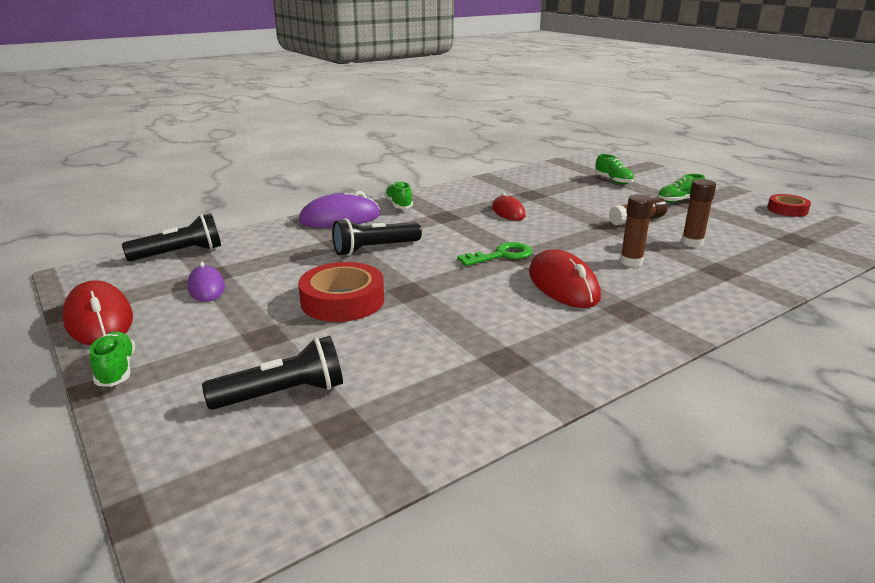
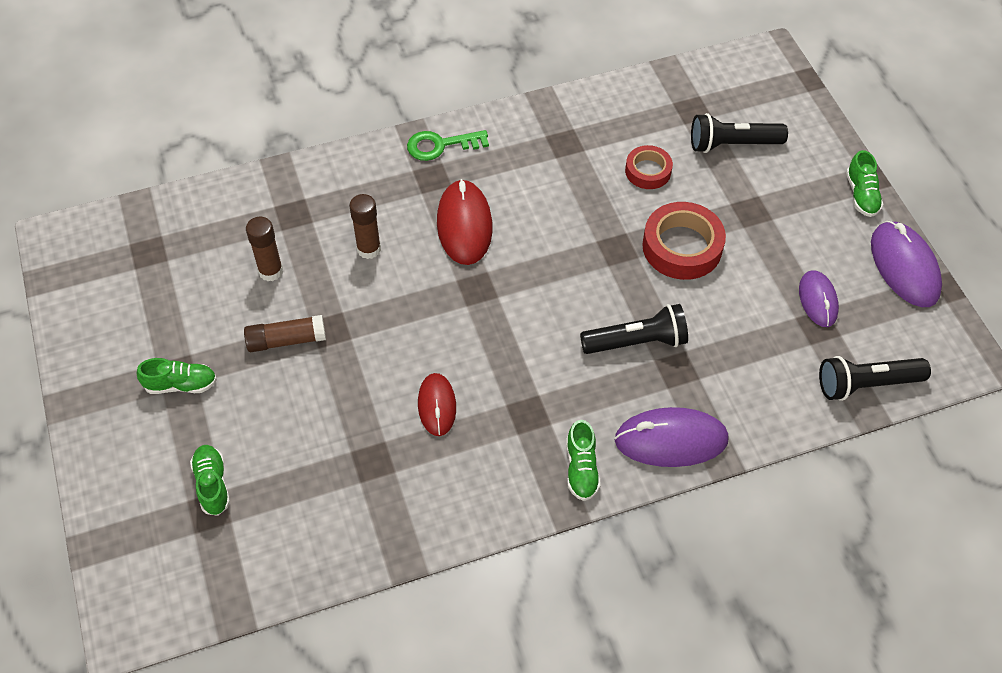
camera: 165 degrees left, 30 degrees up
red mouse [63,280,133,345] -> purple mouse [871,221,942,307]
green key [457,242,532,266] -> green key moved to [407,130,489,161]
red tape [767,194,811,217] -> red tape moved to [625,145,673,189]

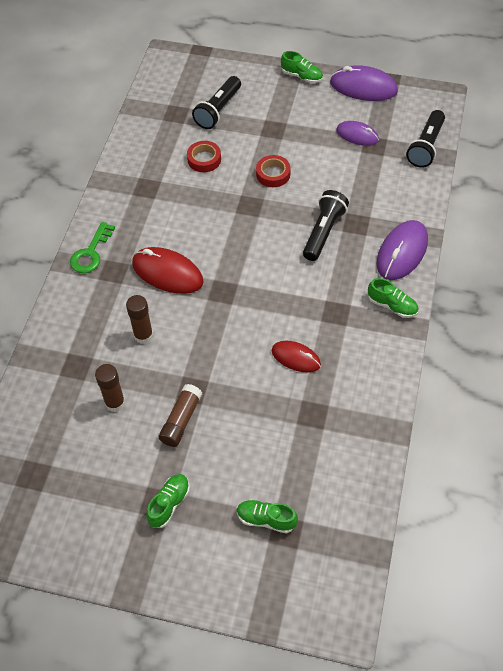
camera: 55 degrees left, 0 degrees up
red tape [642,202,726,280] -> red tape [256,155,291,187], size x0.60

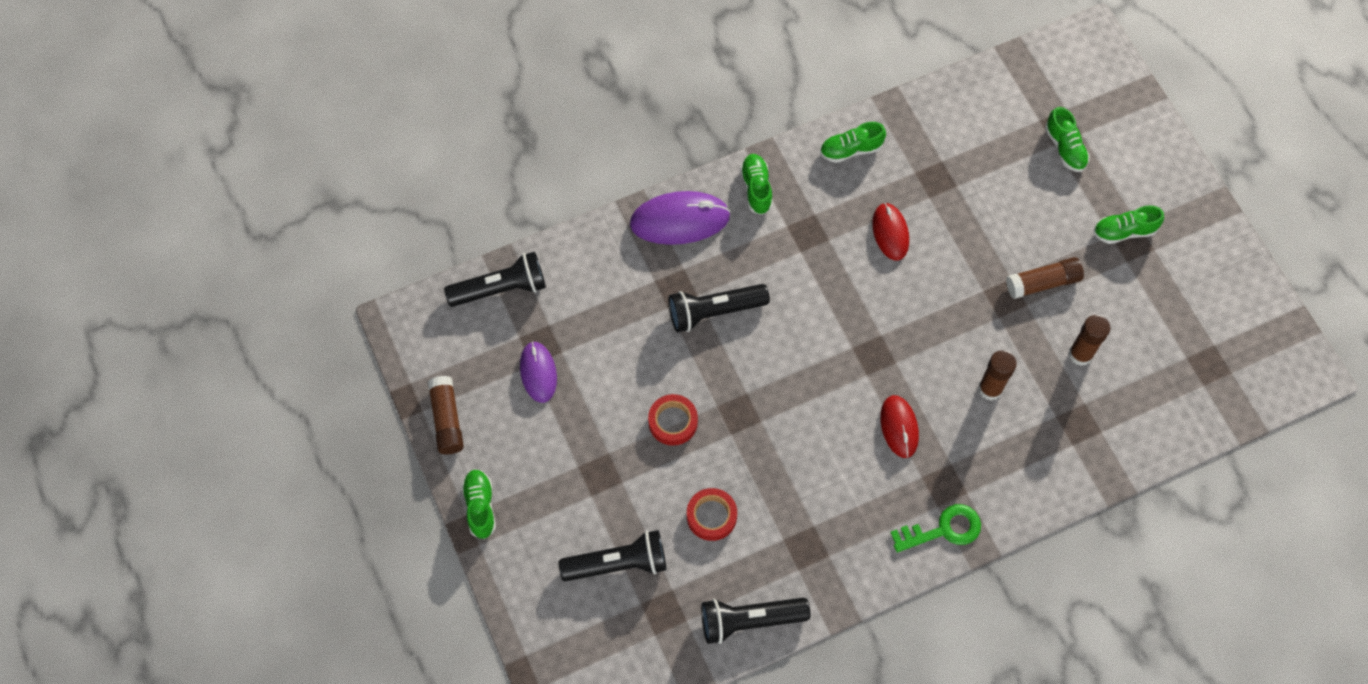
camera: 130 degrees left, 10 degrees up
red mouse [132,247,204,294] -> red mouse [880,395,919,458], size x0.63
purple mouse [330,65,398,101] -> brown glue stick [428,376,464,454]
none -> black flashlight [701,598,810,644]
none -> green shoe [820,122,886,163]

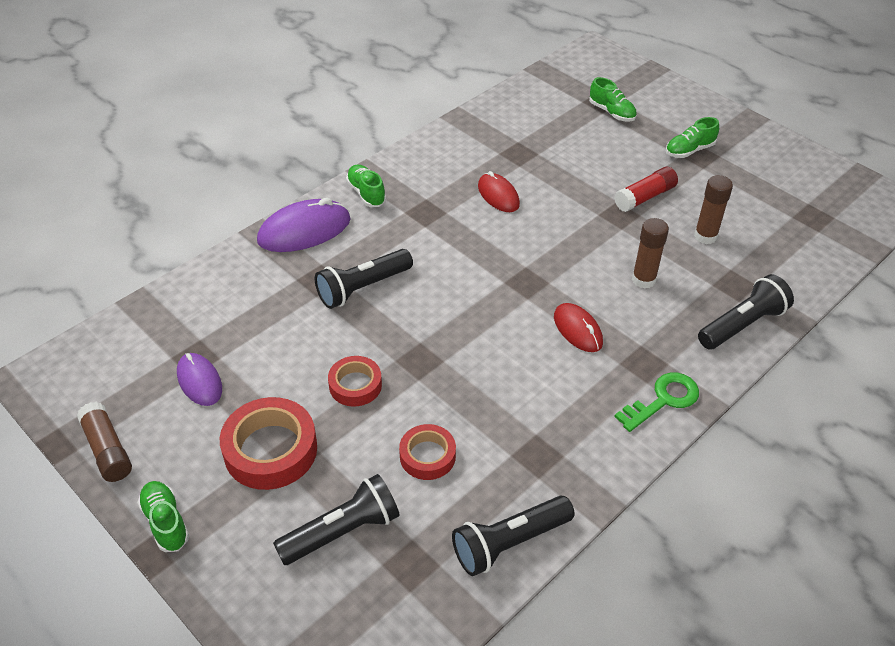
camera: 20 degrees left, 20 degrees down
black flashlight [444,252,546,307] -> black flashlight moved to [698,274,794,349]
green shoe [820,122,886,163] -> none
brown glue stick [1006,257,1084,299] -> red glue stick [614,167,678,212]
none -> red tape [220,397,317,490]

